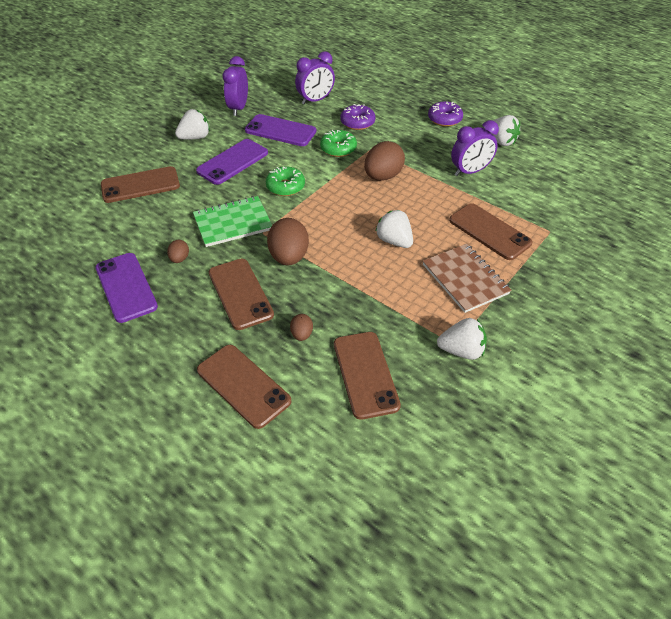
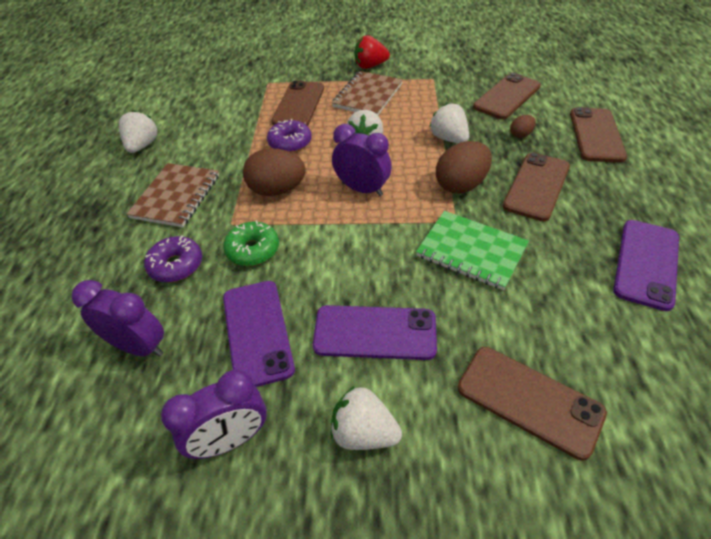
camera: 125 degrees left, 0 degrees up
brown egg [167,240,189,263] -> none
green donut [266,167,305,196] -> none
purple donut [428,101,463,127] -> purple donut moved to [267,119,312,153]
white strawberry [437,318,487,360] -> white strawberry moved to [430,103,469,143]
purple clock [451,120,499,176] -> purple clock moved to [332,124,392,196]
none -> brown notebook [127,163,219,227]
none -> red strawberry [354,35,390,69]

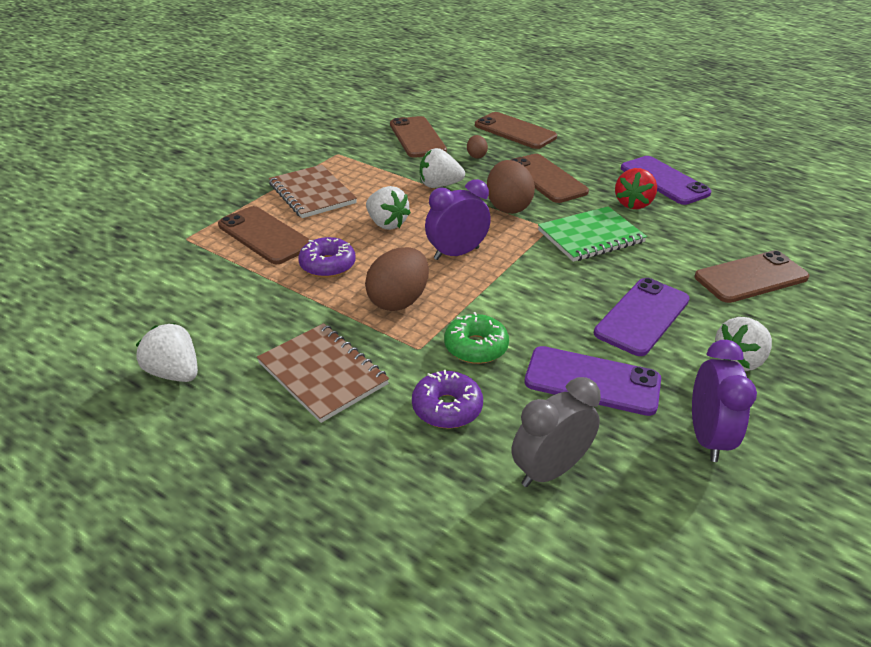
camera: 60 degrees left, 10 degrees down
purple clock [71,280,164,357] -> grey clock [512,377,601,487]
red strawberry [354,35,390,69] -> red strawberry moved to [615,168,657,209]

